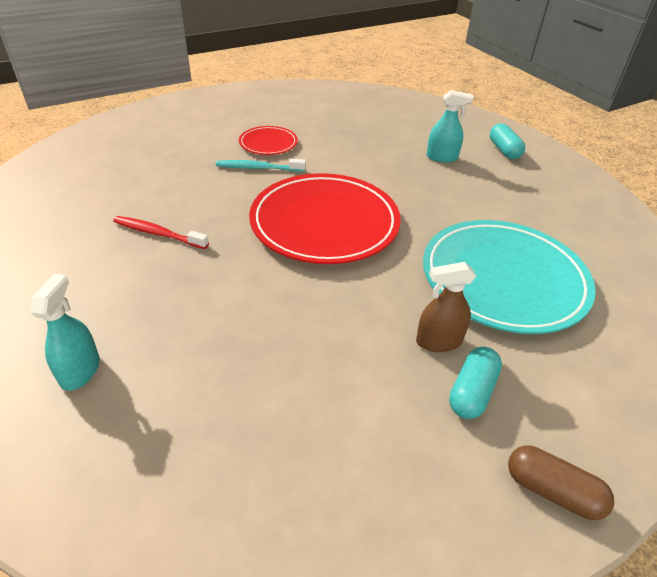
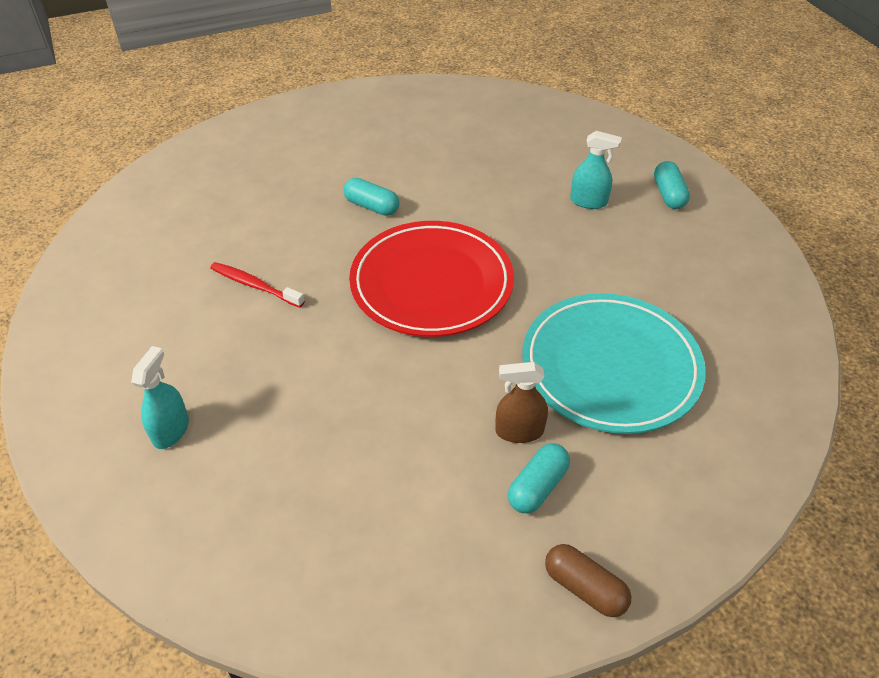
camera: 10 degrees right, 5 degrees up
turquoise toothbrush [216,159,306,172] -> turquoise capsule [343,178,400,216]
red plate [239,126,298,155] -> none

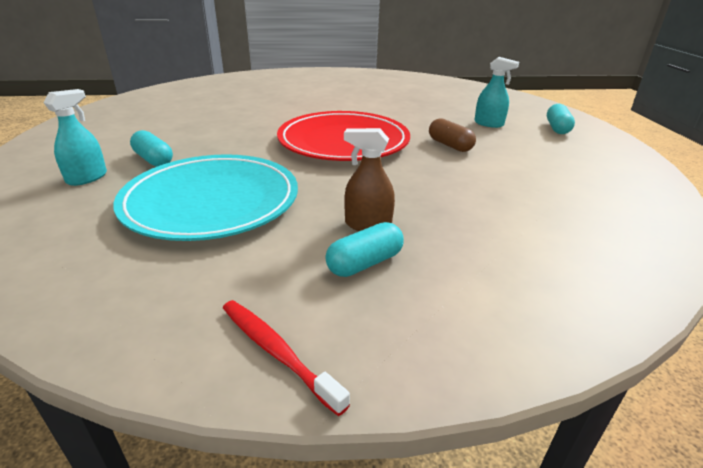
camera: 15 degrees right, 15 degrees down
red toothbrush [210,262,305,308] -> red toothbrush moved to [223,300,350,416]
turquoise capsule [343,178,400,216] -> turquoise capsule moved to [130,130,173,167]
turquoise plate [522,293,706,434] -> turquoise plate moved to [113,154,298,241]
brown capsule [545,544,632,617] -> brown capsule moved to [429,118,476,152]

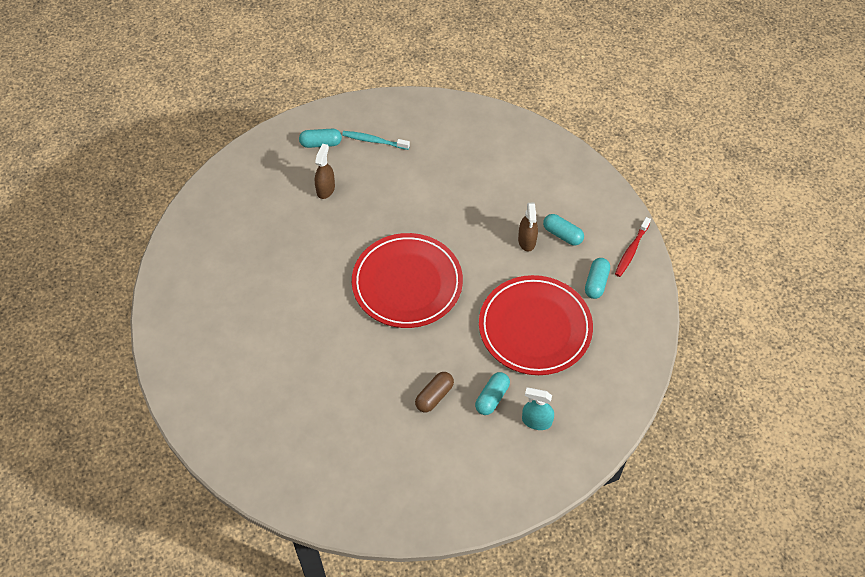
camera: 105 degrees left, 25 degrees up
turquoise plate [113,154,298,241] -> red plate [479,275,593,375]
brown capsule [429,118,476,152] -> brown capsule moved to [415,372,454,412]
turquoise spray bottle [474,57,519,128] -> brown spray bottle [315,144,335,199]
none -> turquoise toothbrush [342,131,410,150]
none -> turquoise capsule [585,258,610,299]

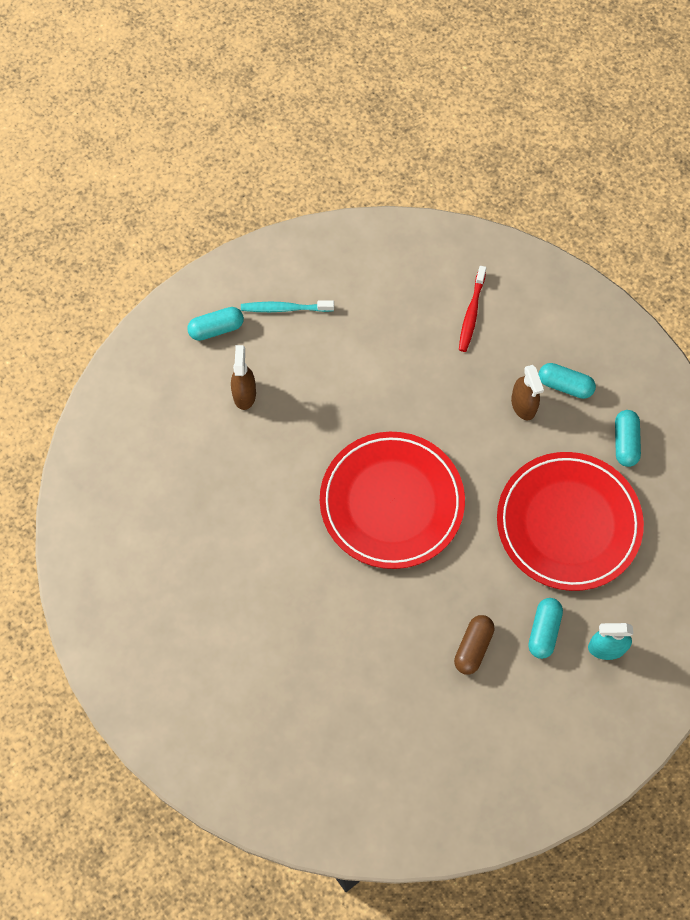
camera: 15 degrees left, 10 degrees up
red toothbrush [615,217,651,277] -> red toothbrush moved to [459,266,486,352]

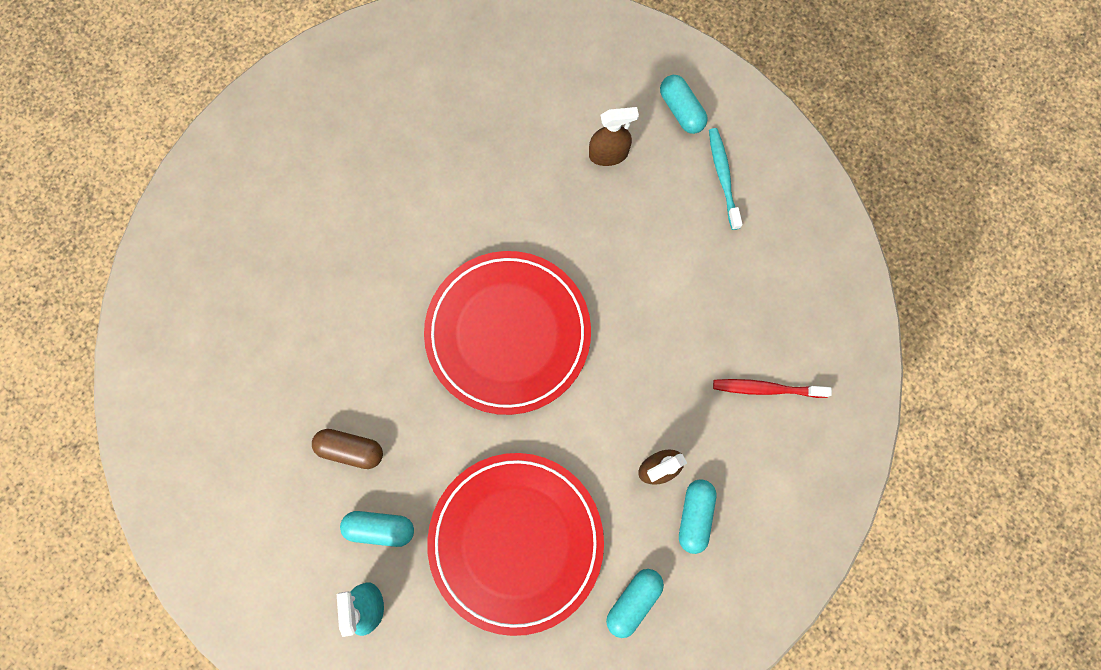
camera: 80 degrees right, 10 degrees up
turquoise capsule [615,410,641,467] -> turquoise capsule turned 45 degrees counterclockwise [606,569,664,638]

